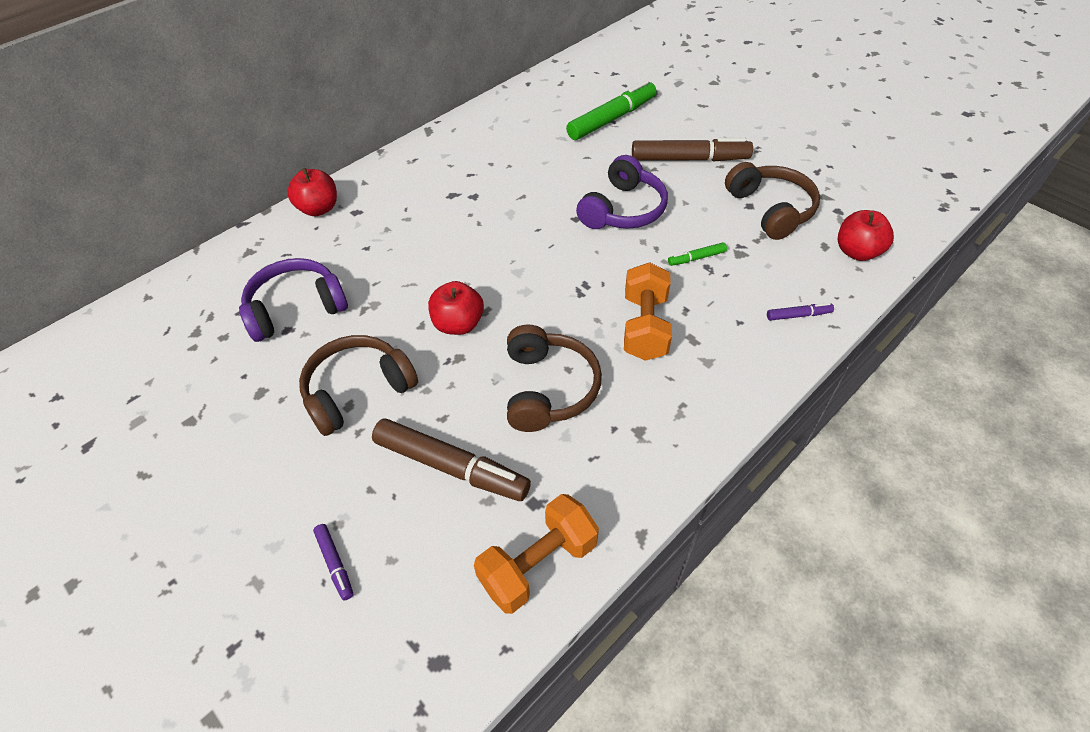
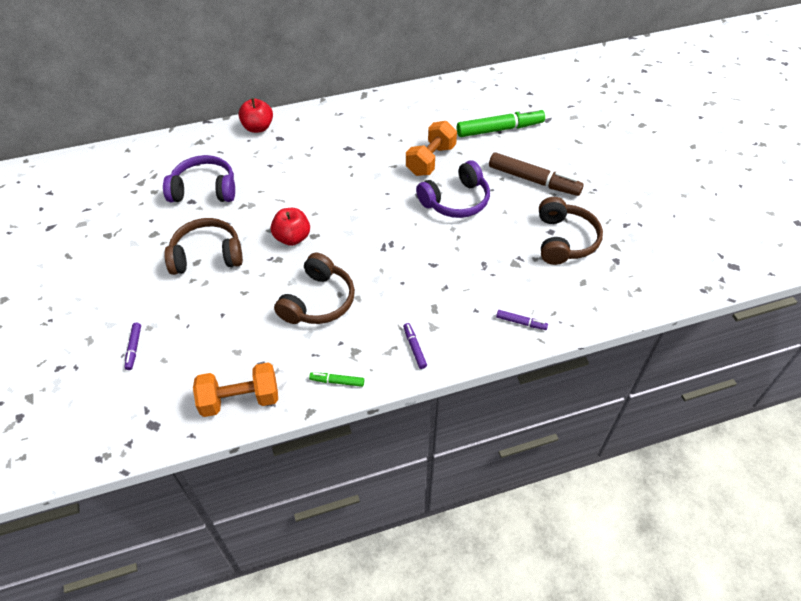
camera: 25 degrees right, 0 degrees up
brown marker [372,419,531,501] -> none
orange dumbbell [624,262,672,361] -> orange dumbbell moved to [406,121,457,176]
green marker [668,242,727,266] -> green marker moved to [309,373,364,387]
red apple [838,210,894,261] -> none
none -> purple marker [403,323,427,369]

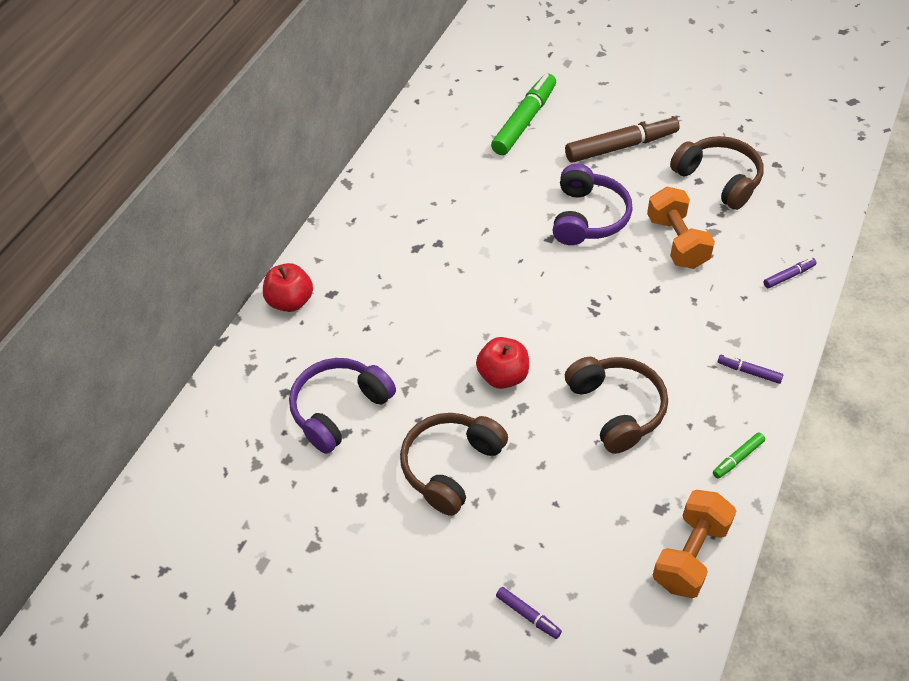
camera: 45 degrees left, 0 degrees up
orange dumbbell [406,121,457,176] -> orange dumbbell moved to [647,187,715,269]

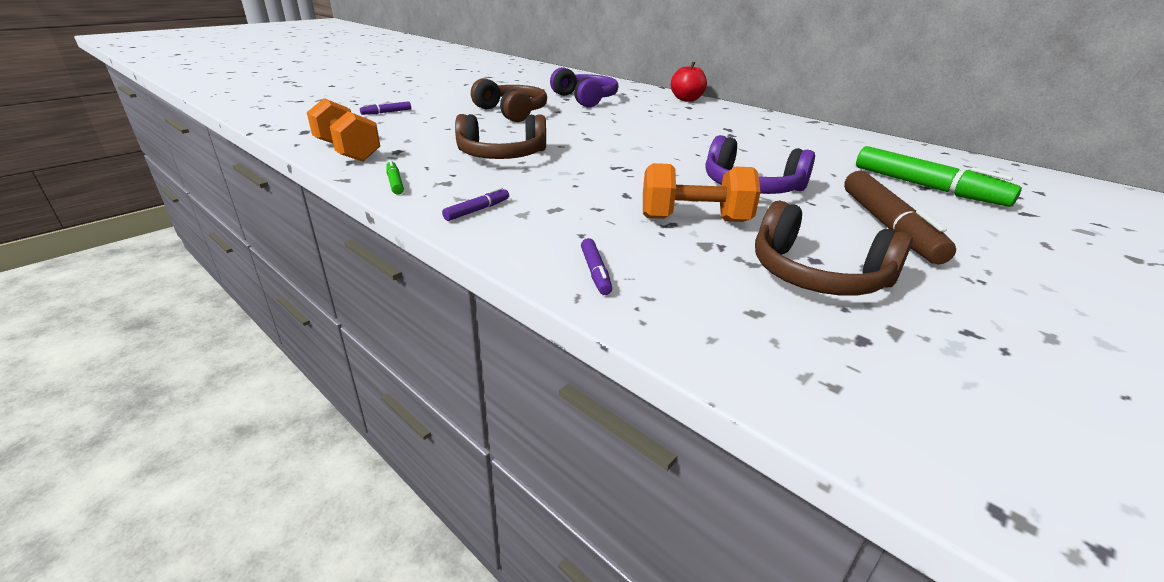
camera: 105 degrees right, 20 degrees down
red apple [476,337,529,389] -> none
brown headphones [670,136,764,210] -> brown headphones turned 60 degrees clockwise [755,201,913,296]

